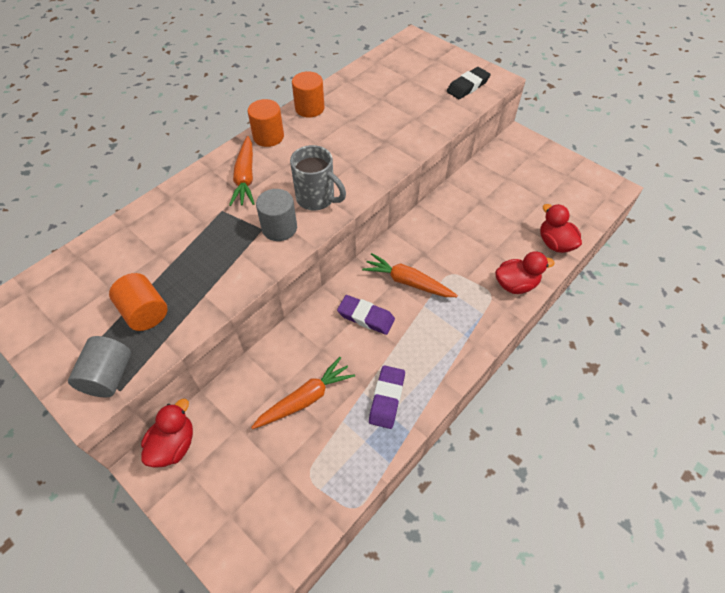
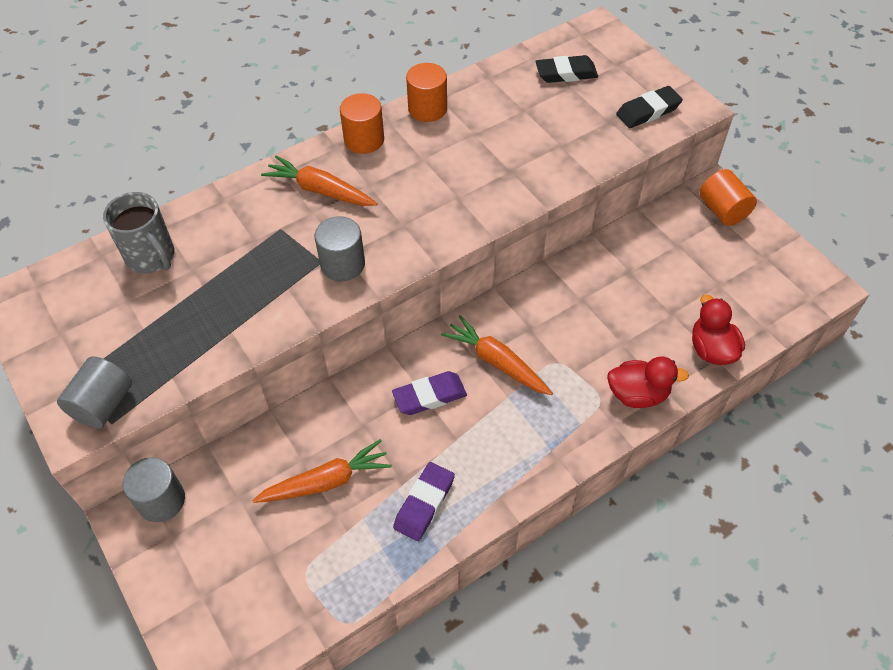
camera: 15 degrees right, 0 degrees up
orange cylinder [109,273,168,331] -> orange cylinder moved to [699,169,757,226]
red duck [141,399,193,468] -> grey cylinder [122,457,185,522]
orange carrot [229,136,254,206] -> orange carrot turned 105 degrees clockwise [261,155,378,206]
grey mug [290,145,346,210] -> grey mug moved to [103,192,174,273]
purple eraser [337,295,395,335] -> purple eraser turned 60 degrees counterclockwise [392,371,467,415]
none -> black eraser [535,55,598,83]

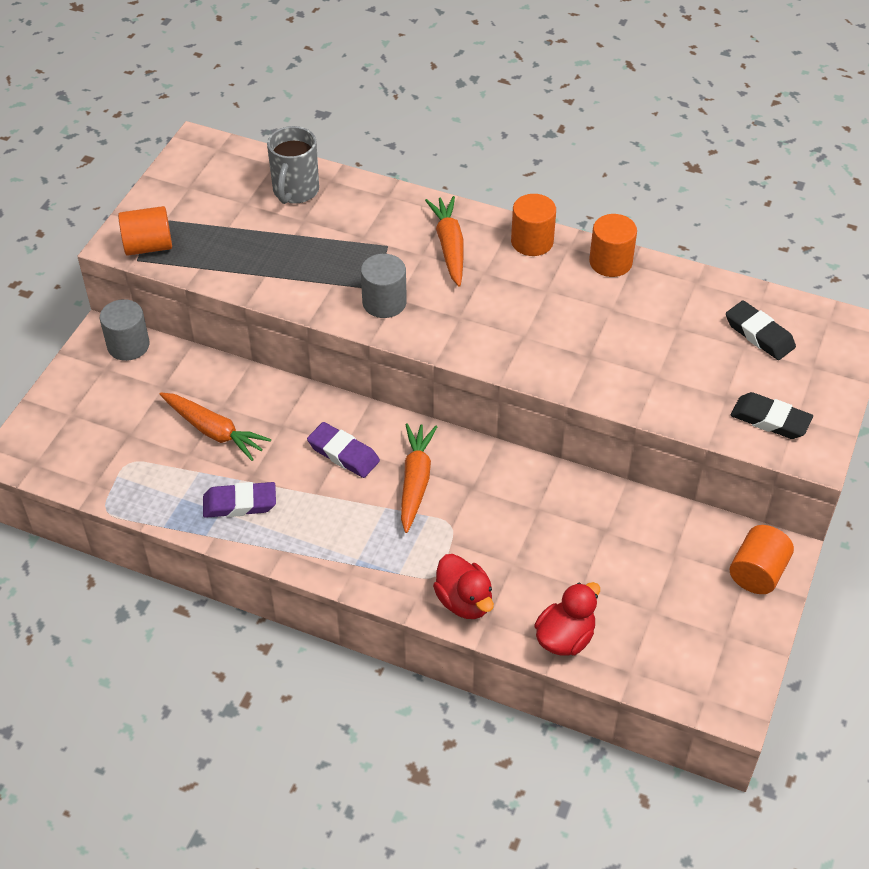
camera: 55 degrees right, 5 degrees down
grey cylinder [57,356,132,429] -> orange cylinder [118,206,172,256]

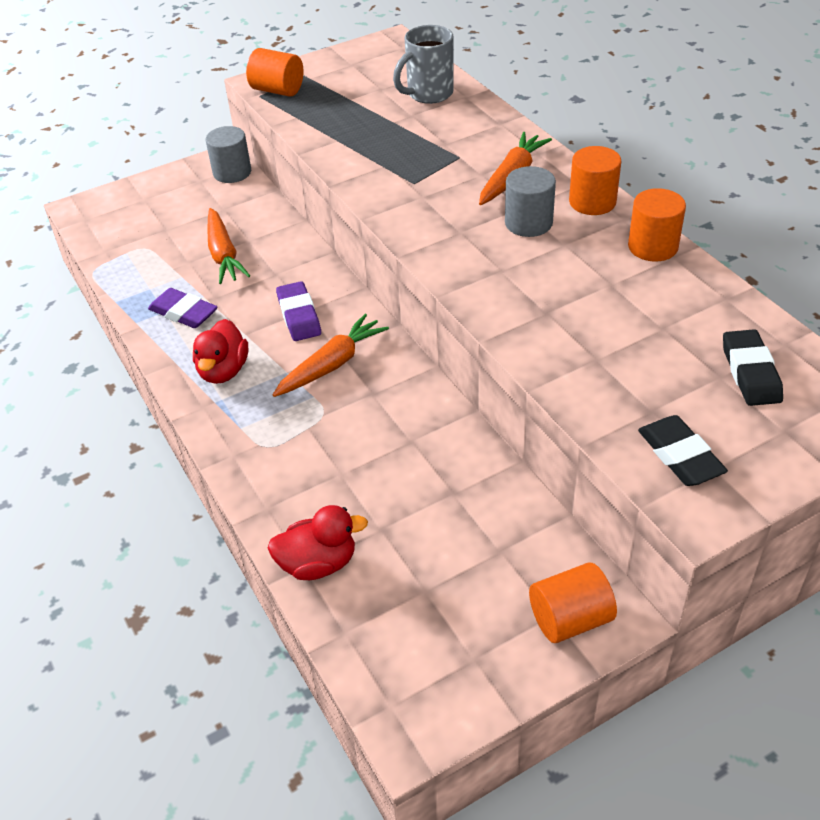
camera: 40 degrees right, 5 degrees down
grey cylinder [361,254,407,318] -> grey cylinder moved to [505,166,556,237]
red duck [433,554,494,619] -> red duck moved to [193,319,248,384]

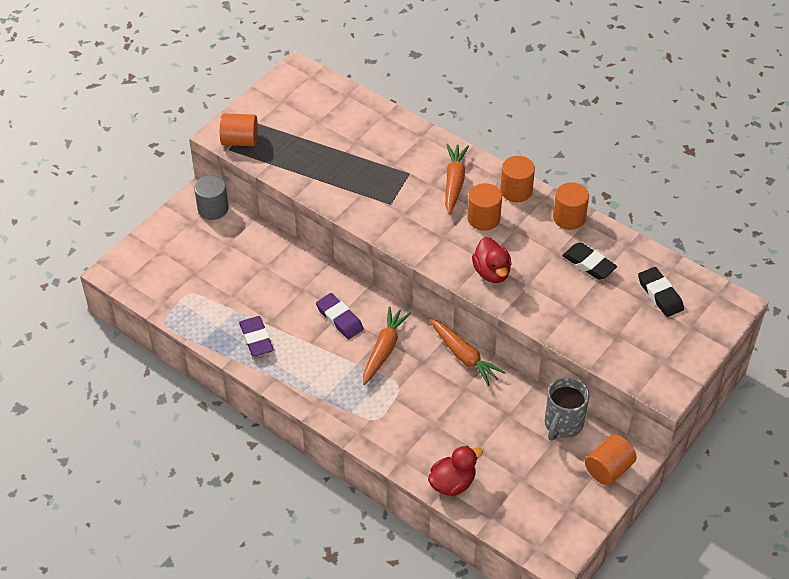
camera: 25 degrees left, 5 degrees up
purple eraser [148,288,217,328] -> purple eraser turned 60 degrees clockwise [239,316,274,357]
red duck [193,319,248,384] -> red duck moved to [472,237,512,283]
orange carrot [207,208,250,284] -> orange carrot moved to [429,318,506,386]
grey mug [393,25,454,104] -> grey mug moved to [545,377,590,440]
grey cylinder [505,166,556,237] -> orange cylinder [468,183,502,231]
black eraser [638,415,728,486] -> black eraser moved to [562,242,617,280]

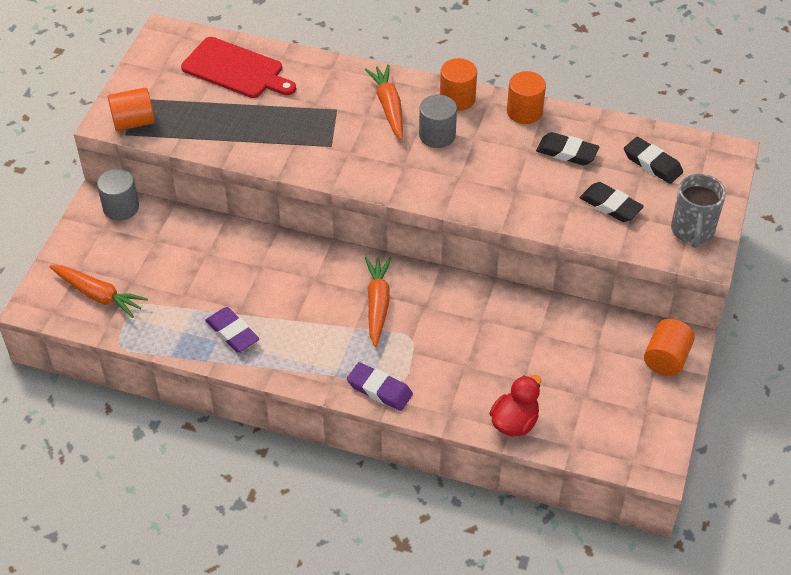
camera: 20 degrees left, 0 degrees up
purple eraser [316,293,364,339] -> purple eraser moved to [347,362,413,411]
orange carrot [429,318,506,386] -> orange carrot moved to [49,265,148,318]
orange cylinder [468,183,502,231] -> grey cylinder [419,94,457,148]
red duck [472,237,512,283] -> none
grey mug [545,377,590,440] -> grey mug moved to [671,174,726,248]
none -> red cutting board [181,37,296,98]
none -> black eraser [580,182,644,222]

